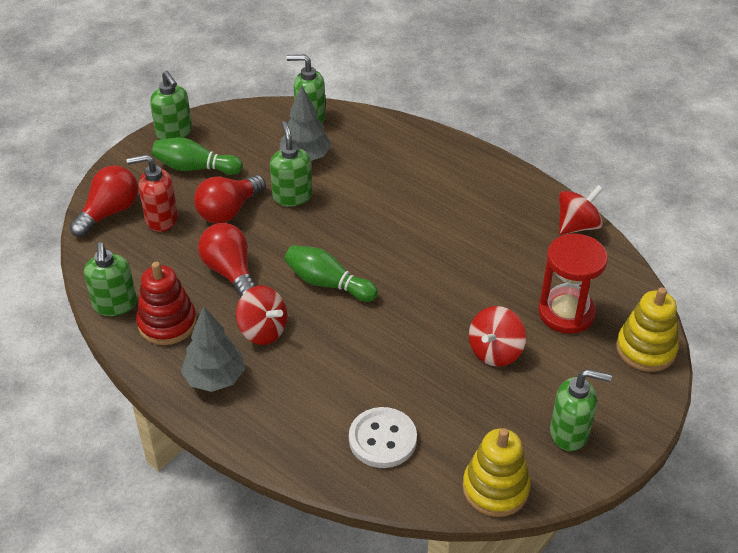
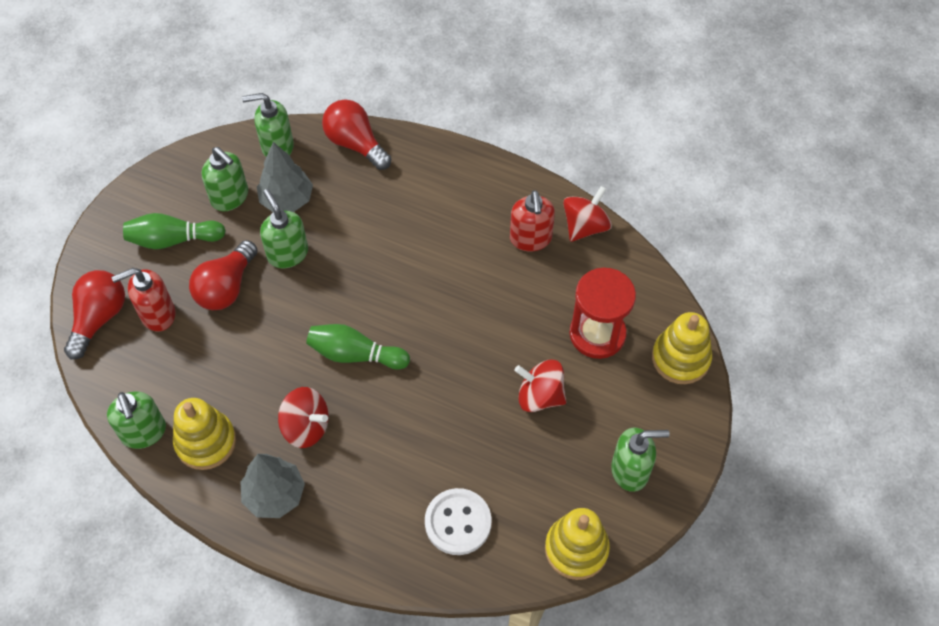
camera: 15 degrees left, 15 degrees up
red stacking toy [136,262,197,345] -> yellow stacking toy [173,398,236,470]
green soap dispenser [150,71,192,140] -> green soap dispenser moved to [202,147,248,211]
red light bulb [198,223,256,298] -> red light bulb moved to [322,99,391,170]
red spinning top [469,306,526,367] -> red spinning top turned 90 degrees clockwise [515,359,566,412]
none -> red soap dispenser [510,190,555,252]

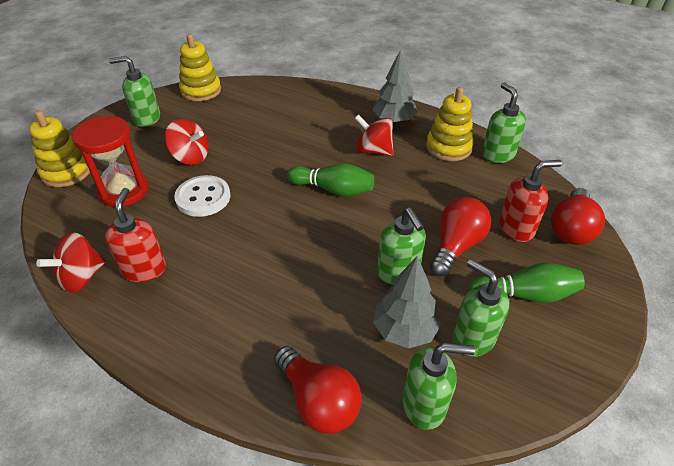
camera: 175 degrees left, 15 degrees down
white button [425,488,491,555] -> white button moved to [174,175,230,217]

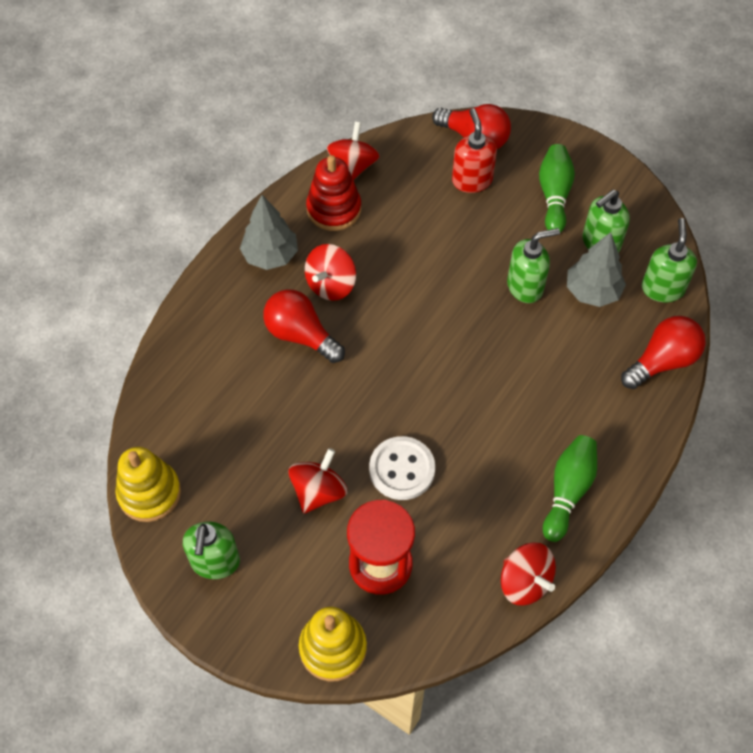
camera: 85 degrees left, 15 degrees up
red soap dispenser [105,188,166,282] -> none
green bowling pin [287,163,374,197] -> green bowling pin moved to [543,435,597,542]
yellow stacking toy [426,87,474,161] -> red stacking toy [306,155,361,231]
red light bulb [430,197,491,276] -> red light bulb moved to [263,289,345,363]
green soap dispenser [482,83,526,163] -> red spinning top [327,122,380,180]

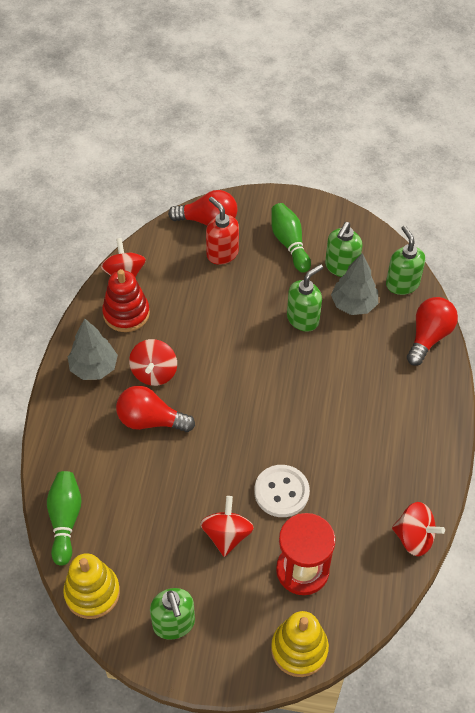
camera: 25 degrees left, 5 degrees down
green bowling pin [543,435,597,542] -> green bowling pin moved to [47,471,82,565]

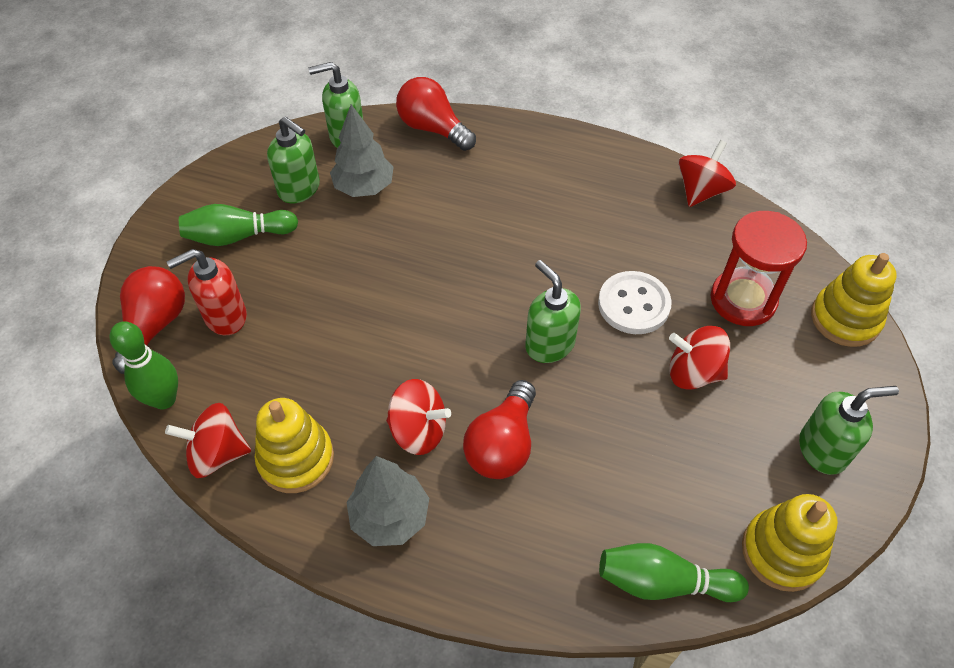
camera: 80 degrees left, 0 degrees up
red stacking toy [102,269,150,332] -> yellow stacking toy [254,398,334,493]
green soap dispenser [287,264,323,332] -> green soap dispenser moved to [525,260,581,363]
none -> green bowling pin [110,322,178,409]

